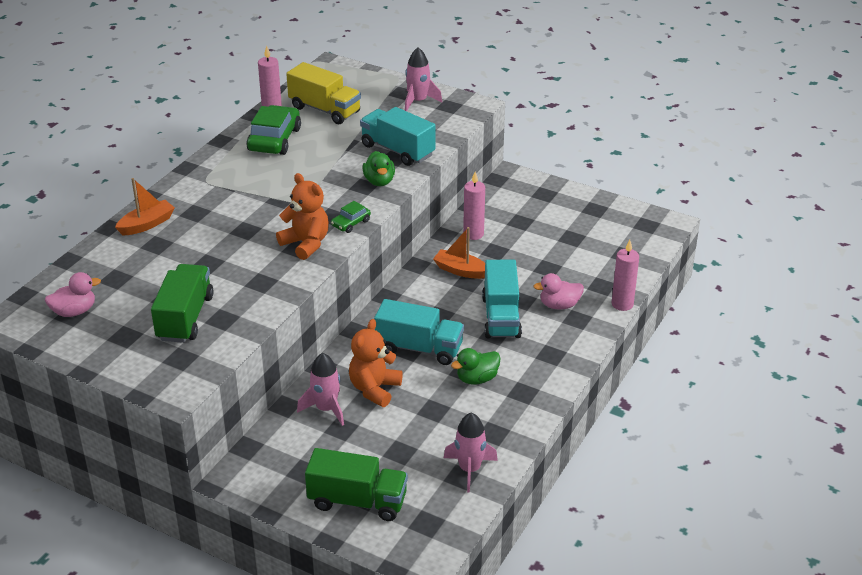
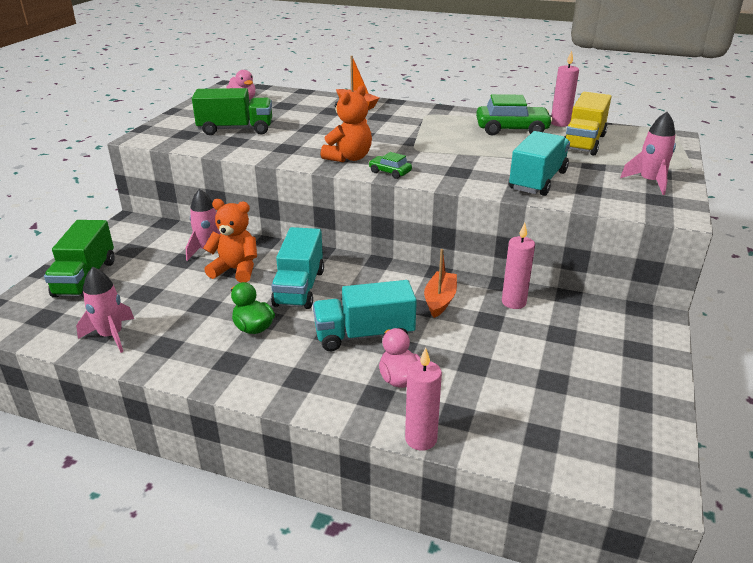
camera: 80 degrees right, 5 degrees down
green duck [362,151,395,186] -> none

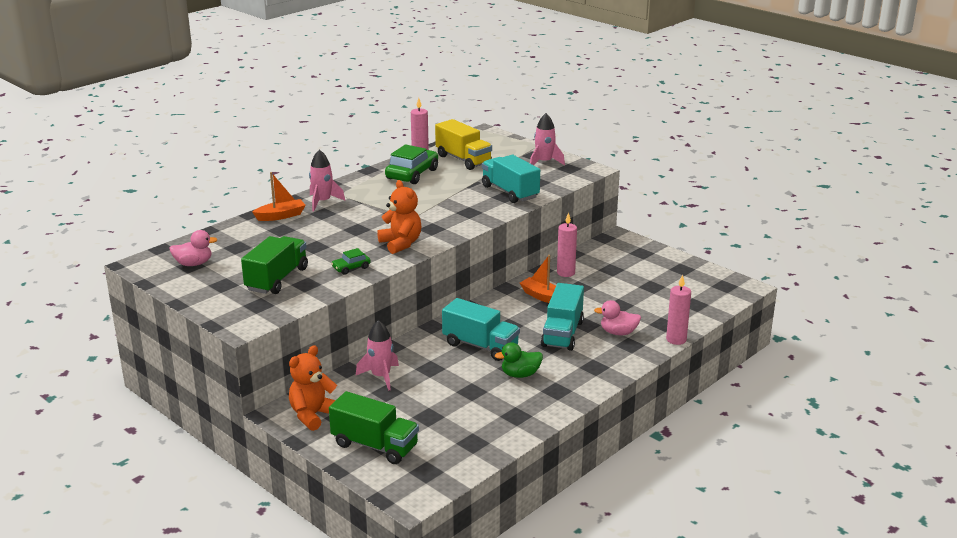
camera: 65 degrees left, 5 degrees down
pink rocket [76,267,134,353] -> pink rocket moved to [309,150,345,211]
orange teddy bear [203,199,257,283] -> orange teddy bear moved to [289,345,337,431]
green car [369,152,412,179] -> green car moved to [331,248,371,275]

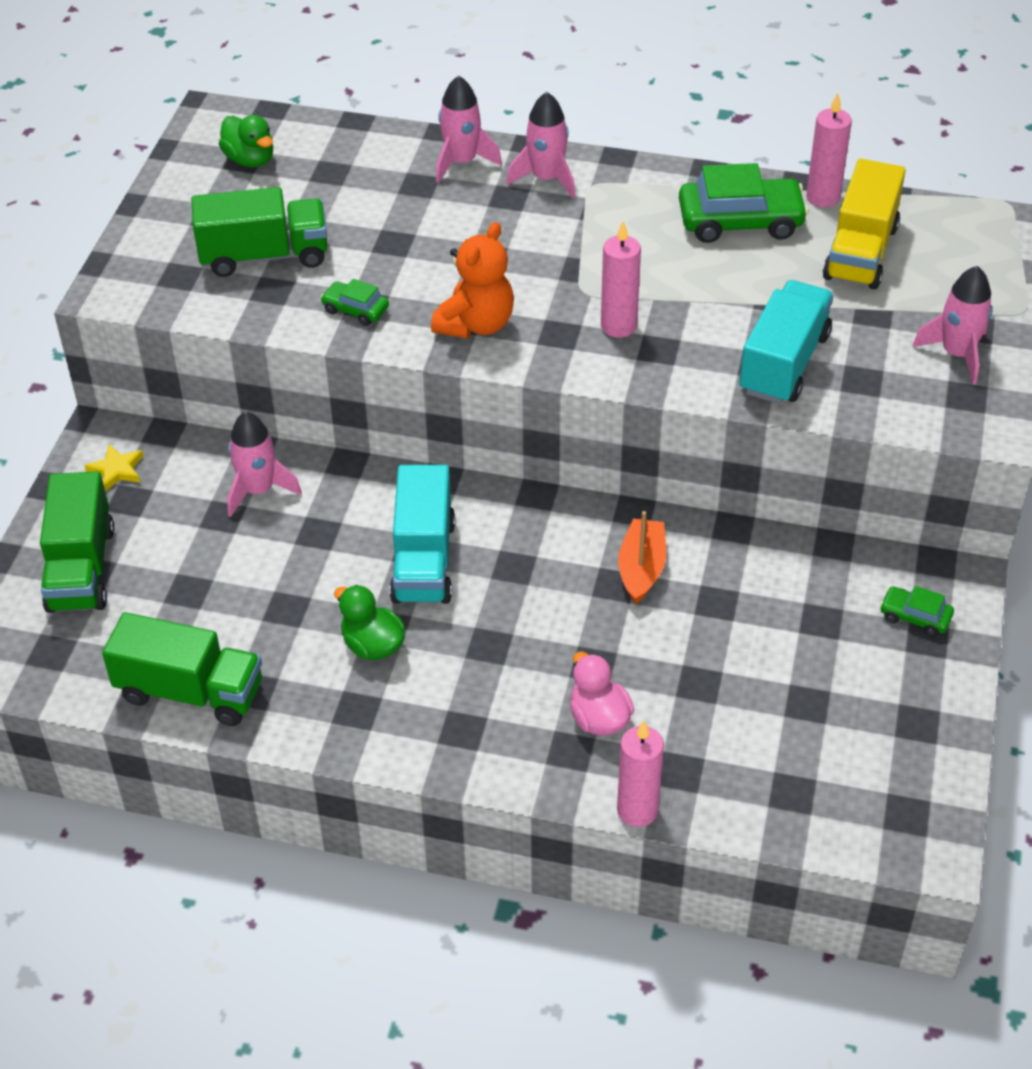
camera: 60 degrees right, 20 degrees up
pink duck [169,230,218,266] -> green duck [219,115,273,167]
orange boat [252,172,305,221] -> pink rocket [436,75,502,183]
orange teddy bear [289,345,337,431] -> yellow star [84,444,144,491]
turquoise truck [541,283,584,351] -> none
pink candle [557,212,577,277] -> pink candle moved to [601,221,641,338]
none -> green truck [102,612,262,726]
none -> green car [880,586,954,637]

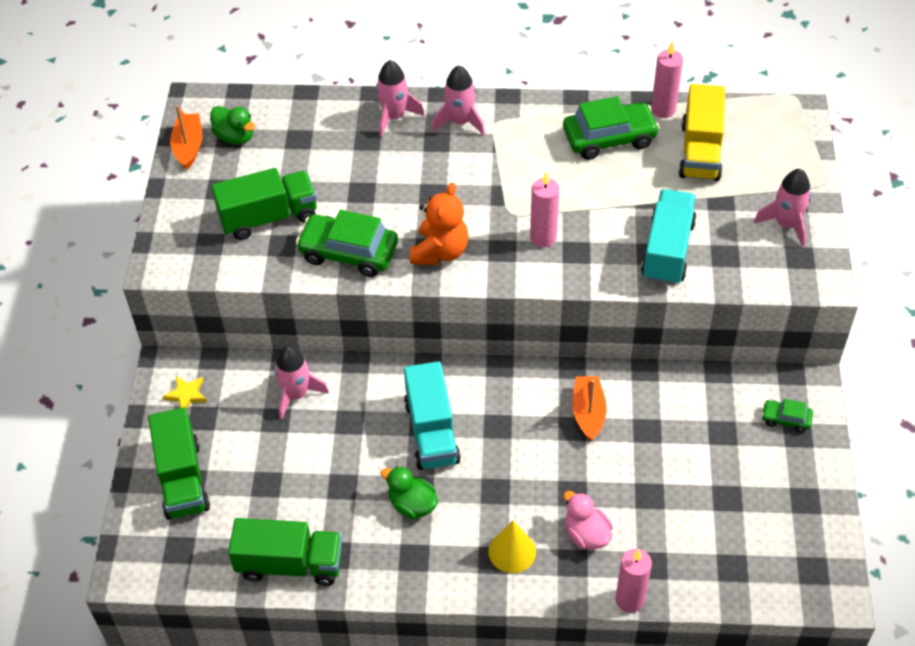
camera: 10 degrees left, 5 degrees up
green car [321,279,389,326] -> green car [296,210,398,277], size x1.98
none -> orange boat [170,105,202,170]
none -> yellow cone [489,521,536,573]

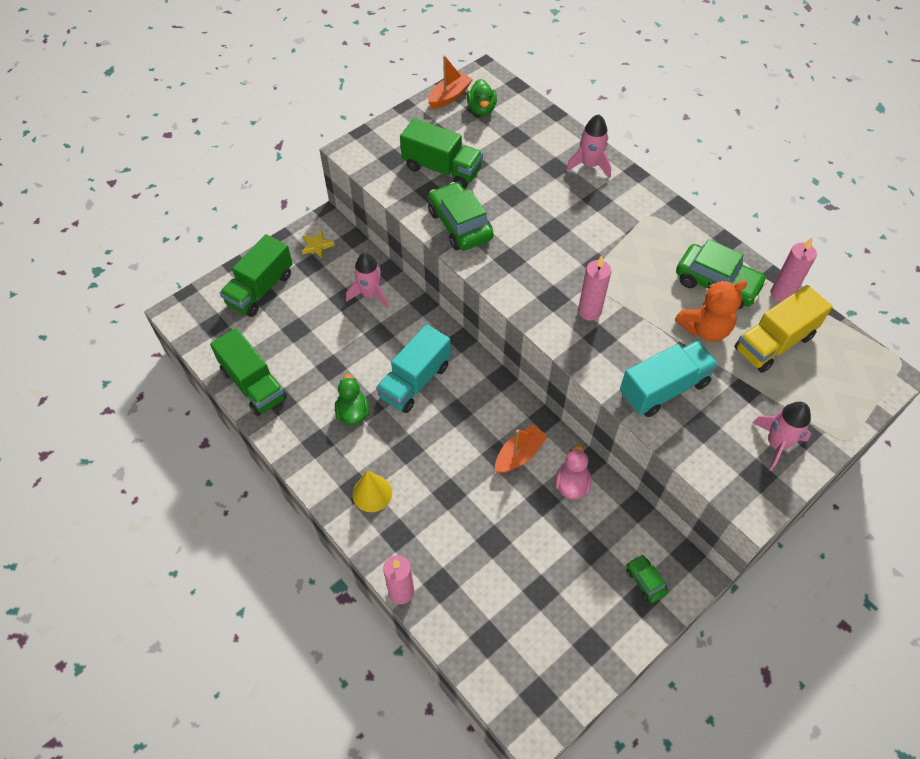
camera: 45 degrees right, 5 degrees up
orange teddy bear [410,183,468,265] -> orange teddy bear moved to [675,280,747,342]
pink rocket [432,65,485,136] -> none
pink duck [564,491,613,550] -> pink duck moved to [555,444,592,499]

